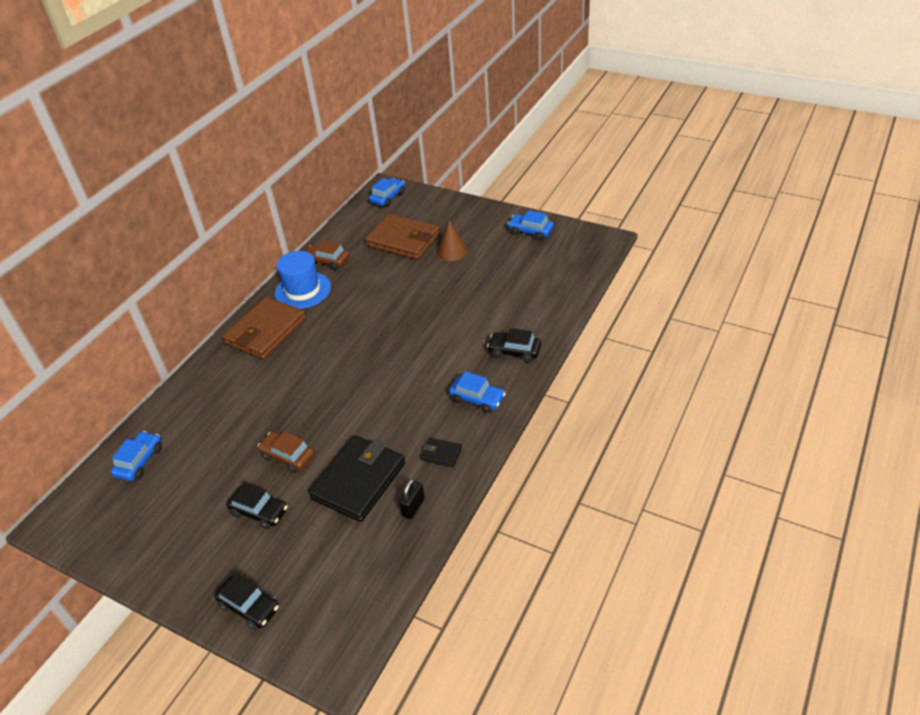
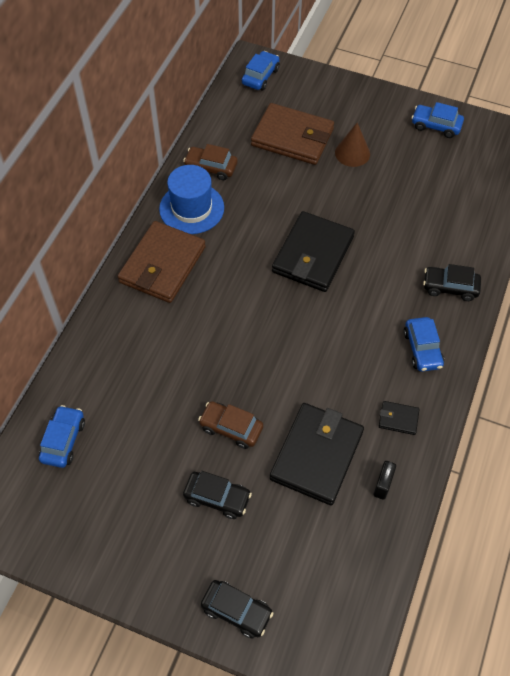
camera: 10 degrees left, 15 degrees up
blue car [449,371,506,413] -> blue car turned 60 degrees clockwise [403,317,444,372]
none -> black wallet [272,211,355,292]

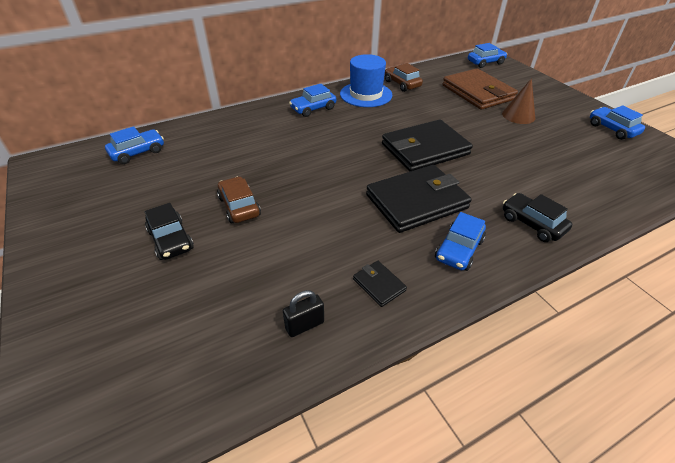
camera: 40 degrees right, 15 degrees down
brown wallet [118,221,206,303] -> blue car [289,84,336,117]
black car [201,580,273,638] -> none
black wallet [270,403,364,505] -> black wallet moved to [366,165,472,233]

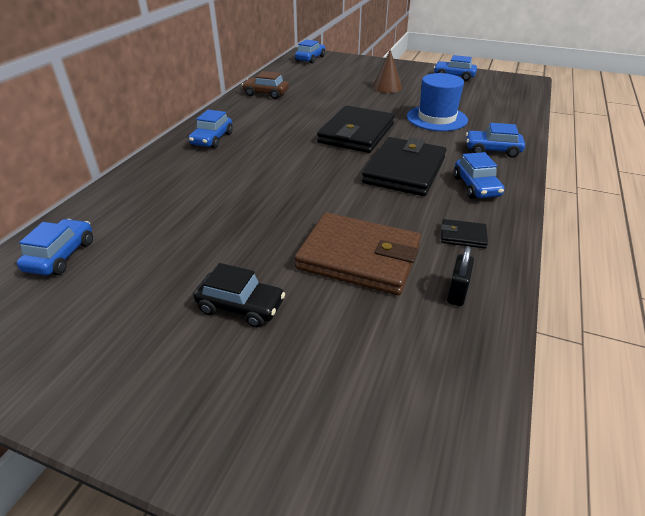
camera: 40 degrees left, 5 degrees down
brown car [217,176,261,223] -> none
blue hat [340,54,392,107] -> blue hat moved to [407,73,468,131]
brown wallet [442,68,518,110] -> brown wallet moved to [294,213,421,295]
black car [503,193,572,242] -> blue car [466,123,525,158]

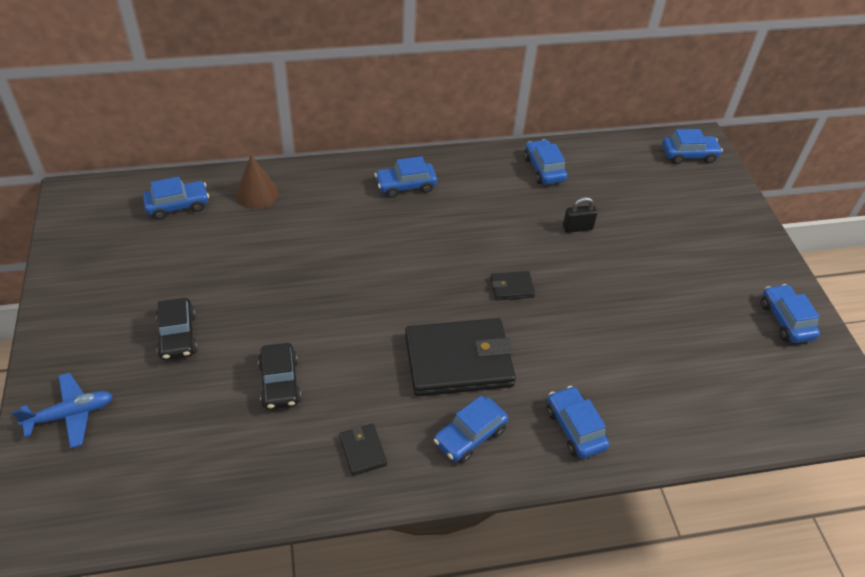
camera: 55 degrees right, 10 degrees up
brown car [242,71,289,99] -> blue car [524,139,567,185]
brown wallet [294,213,421,295] -> black car [258,343,301,410]
black wallet [317,105,395,153] -> black wallet [490,271,535,300], size x0.43
brown cone [372,49,402,93] -> brown cone moved to [236,155,279,209]
blue hat [407,73,468,131] -> none
black padlock [447,246,474,306] -> black padlock moved to [563,197,598,233]
none -> blue plane [12,373,113,448]

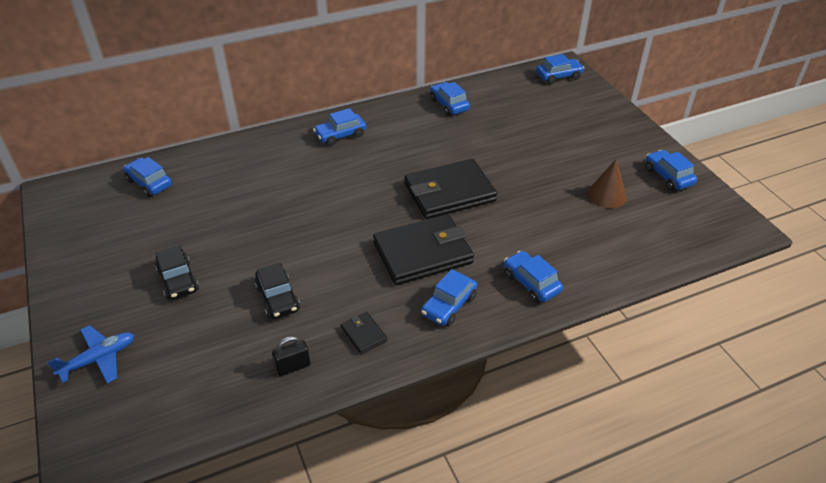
camera: 10 degrees left, 5 degrees down
blue car [143,177,209,220] -> blue car turned 105 degrees counterclockwise [123,157,172,197]
brown cone [236,155,279,209] -> brown cone moved to [588,158,627,208]
black wallet [490,271,535,300] -> black wallet [405,159,497,219], size x2.30
black padlock [563,197,598,233] -> black padlock moved to [272,336,311,376]

